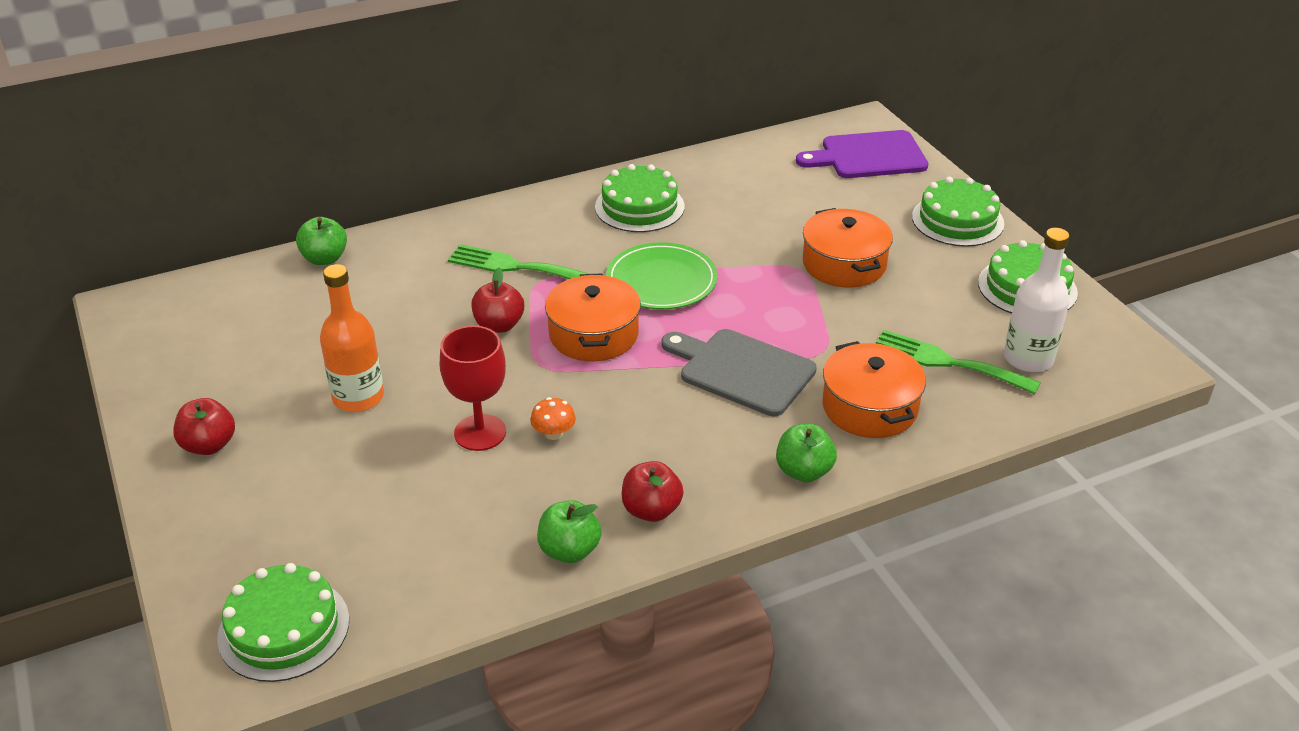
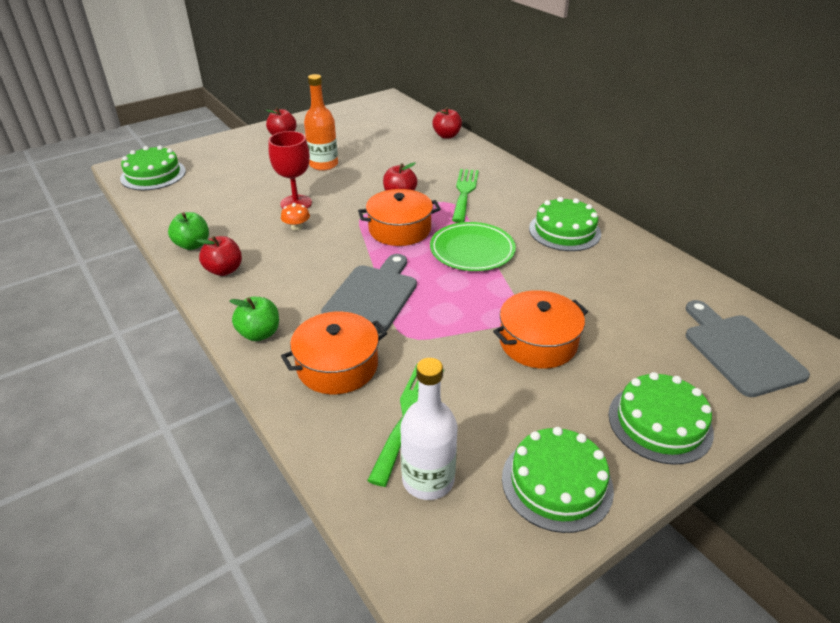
camera: 80 degrees right, 0 degrees up
green apple [296,217,347,265] -> red apple [432,107,462,139]
purple cutting board [796,130,928,178] -> grey cutting board [686,300,810,397]

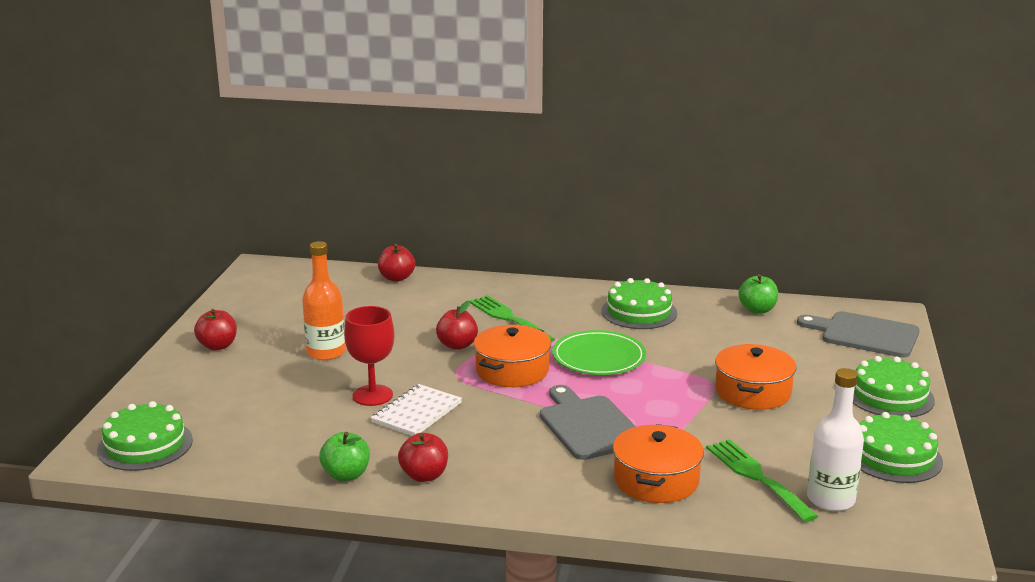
camera: 45 degrees left, 15 degrees down
green apple [229,297,279,341] -> green apple moved to [739,274,778,314]
orange mushroom [281,203,310,231] -> white notebook [371,384,462,436]

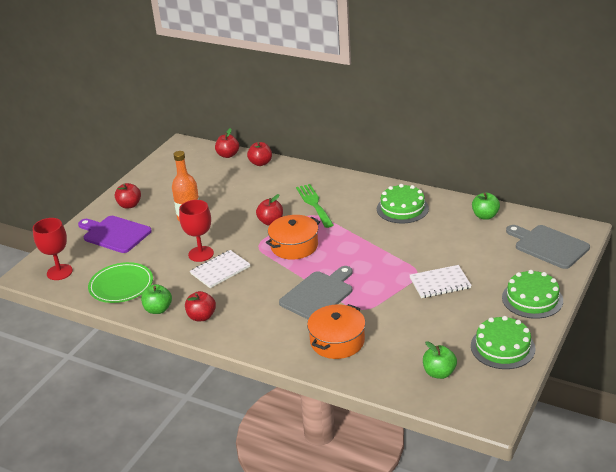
camera: 20 degrees right, 10 degrees up
green cake [97,401,193,471] -> red goblet [33,218,73,280]
grey cutting board [540,385,636,460] -> grey cutting board turned 45 degrees clockwise [279,266,353,320]
green plate [552,330,646,375] -> green plate moved to [88,262,153,303]
green fork [706,439,818,522] -> none
orange pot [715,344,796,410] -> white notebook [410,265,472,298]
white bottle [807,368,864,511] -> green apple [423,341,457,379]
none -> purple cutting board [78,216,152,253]
none -> red apple [215,128,239,158]

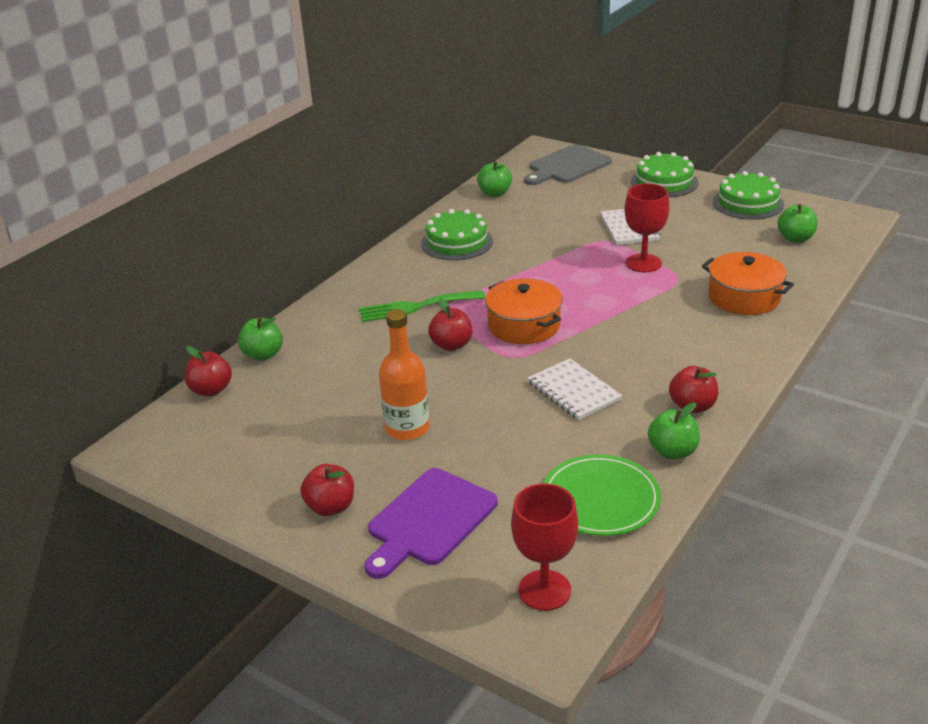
camera: 85 degrees left, 0 degrees up
red goblet [179,200,214,262] -> red goblet moved to [624,183,670,272]
red apple [247,142,272,166] -> green apple [238,317,283,361]
grey cutting board [279,266,353,320] -> none

